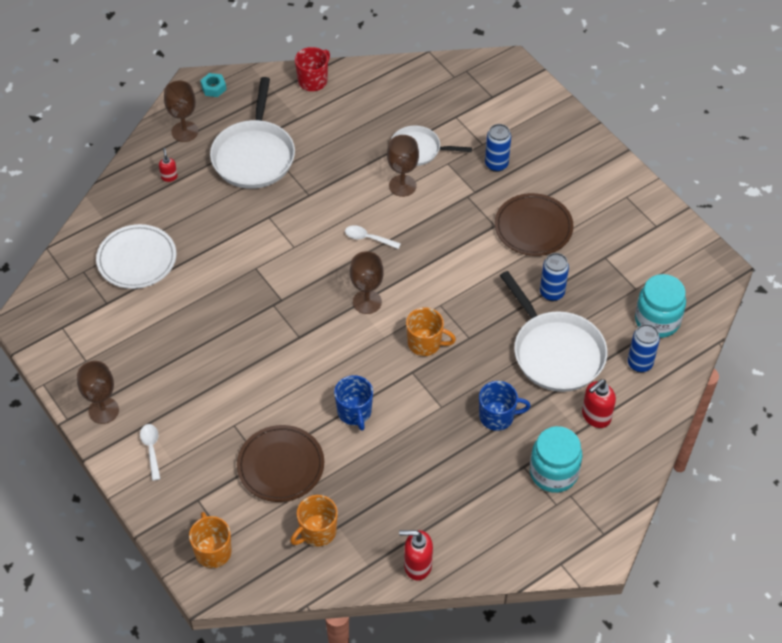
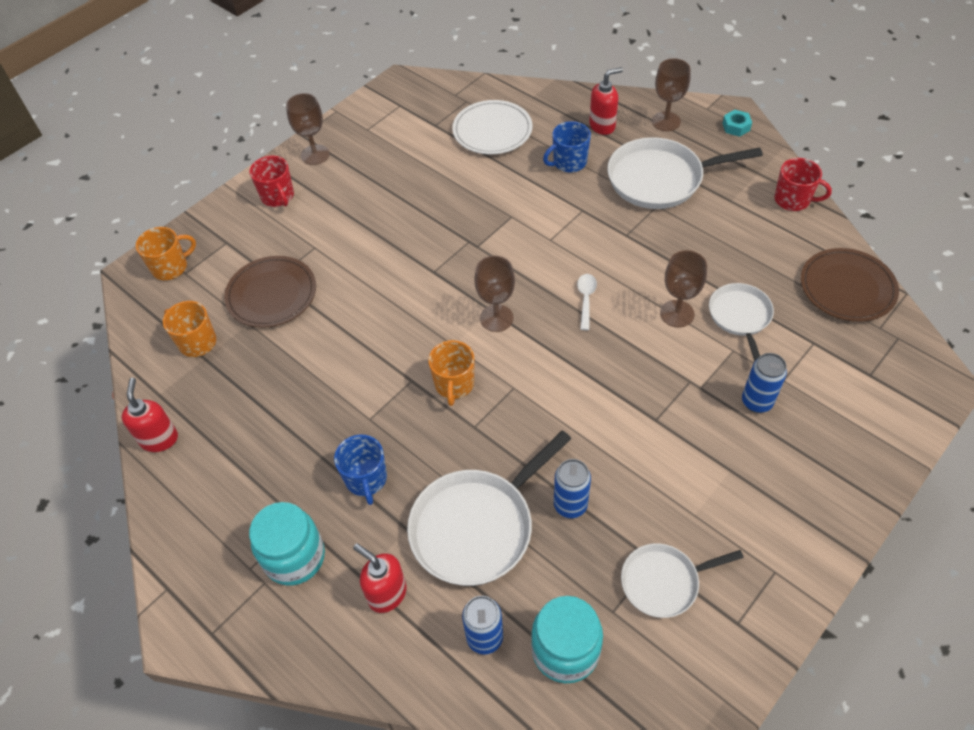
camera: 80 degrees right, 0 degrees up
white spoon [140,424,160,481] -> red mug [249,156,294,207]
red soap dispenser [159,148,177,182] -> red soap dispenser [589,67,623,135], size x1.77
blue mug [334,375,373,431] -> blue mug moved to [543,121,591,172]
brown plate [495,193,574,256] -> brown plate moved to [801,248,899,322]
none -> white pan [621,543,744,618]

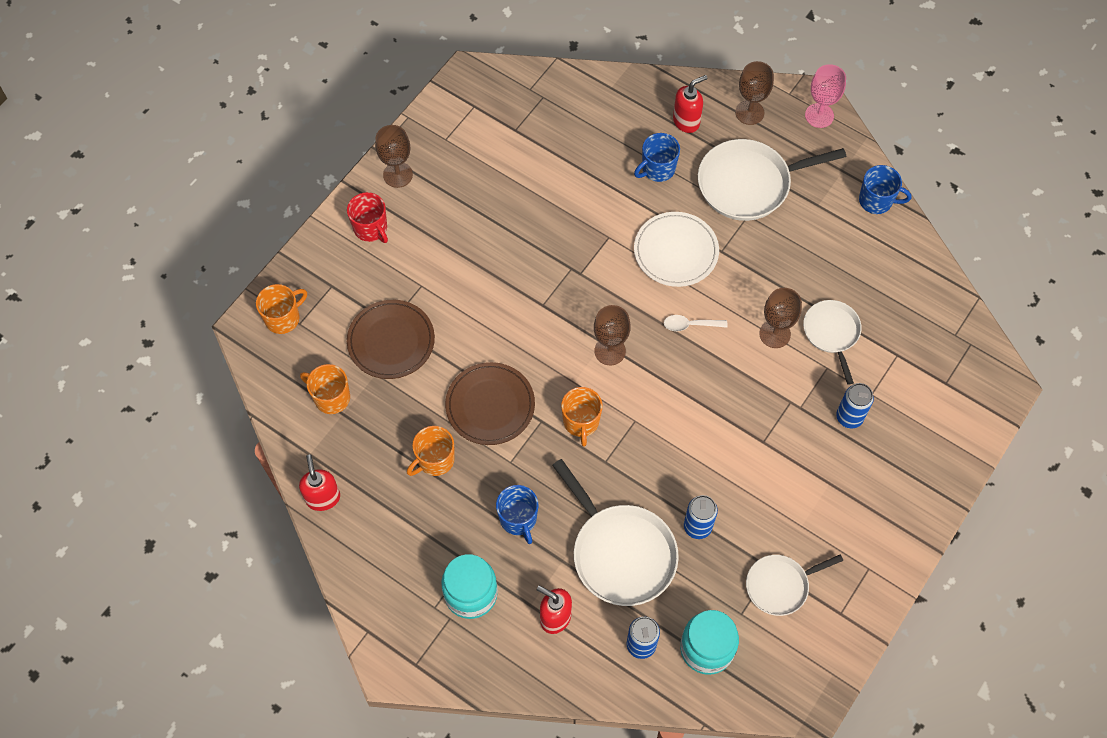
camera: 10 degrees left, 10 degrees up
white pan [407,430,571,586] -> white pan turned 75 degrees counterclockwise [552,459,679,606]
white plate [452,100,532,154] -> white plate moved to [634,212,719,287]
white spoon [577,274,597,330] -> white spoon turned 90 degrees counterclockwise [664,315,727,331]
turquoise nut [722,110,752,137] -> pink goblet [805,64,846,128]
red mug [774,158,832,211] -> blue mug [859,165,912,214]
brown plate [801,248,899,322] -> brown plate moved to [445,362,535,445]
none -> orange mug [407,426,455,476]

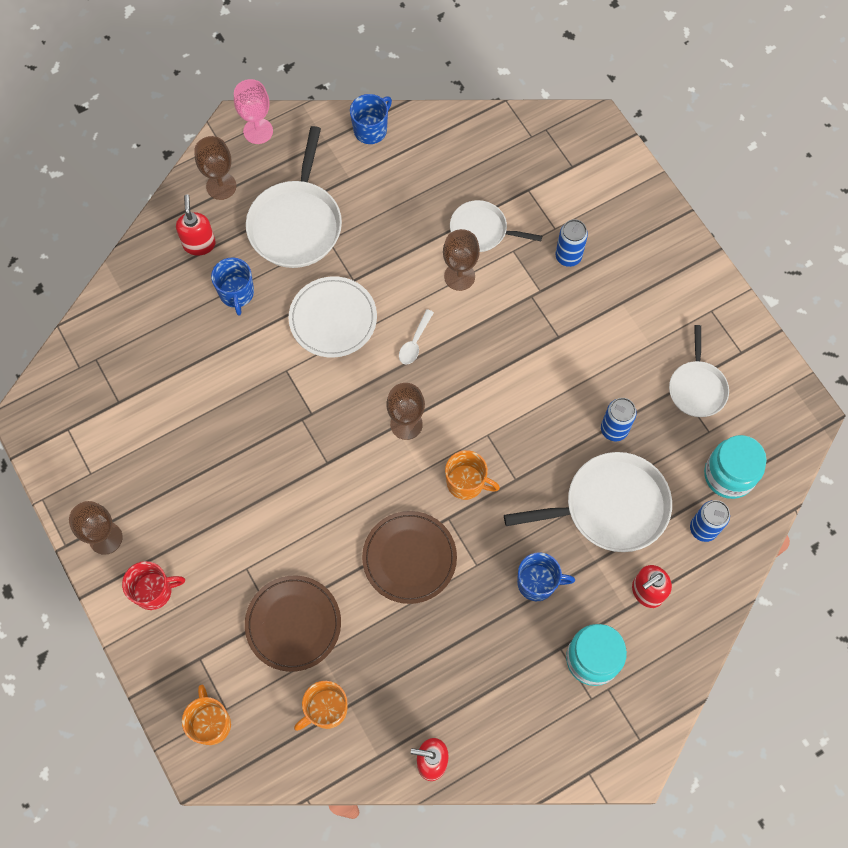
camera: 65 degrees left, 5 degrees up
orange mug [407,426,455,476] -> none

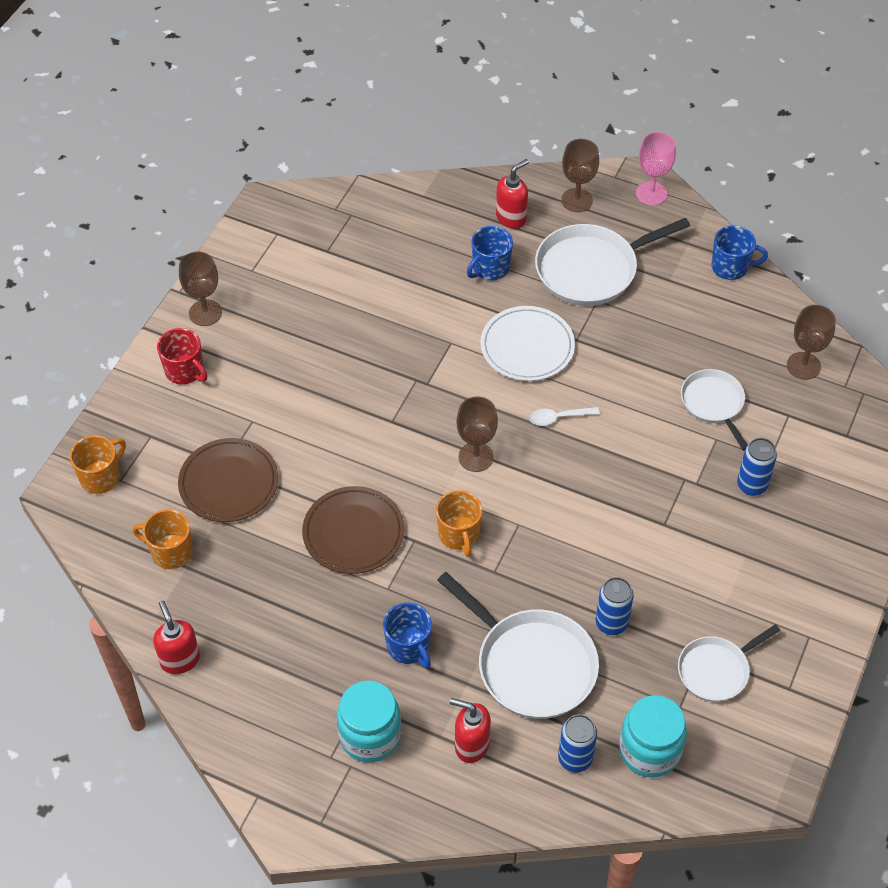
camera: 55 degrees right, 15 degrees down
brown goblet [443,229,480,291] -> brown goblet moved to [787,305,836,380]

